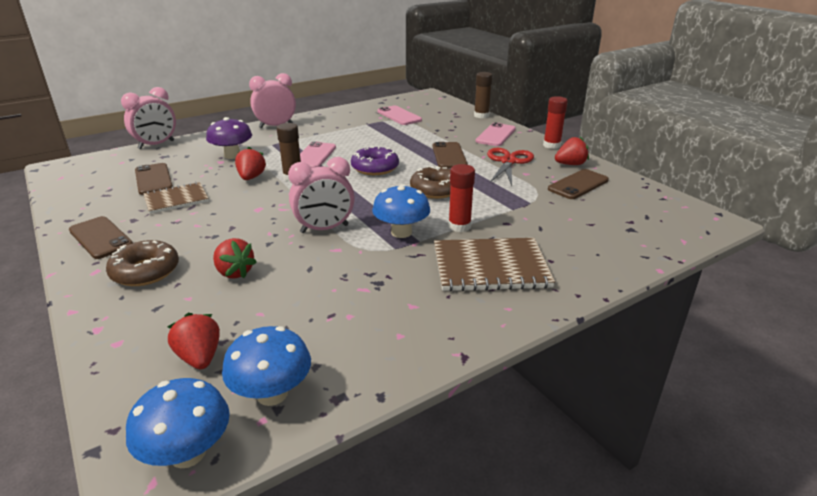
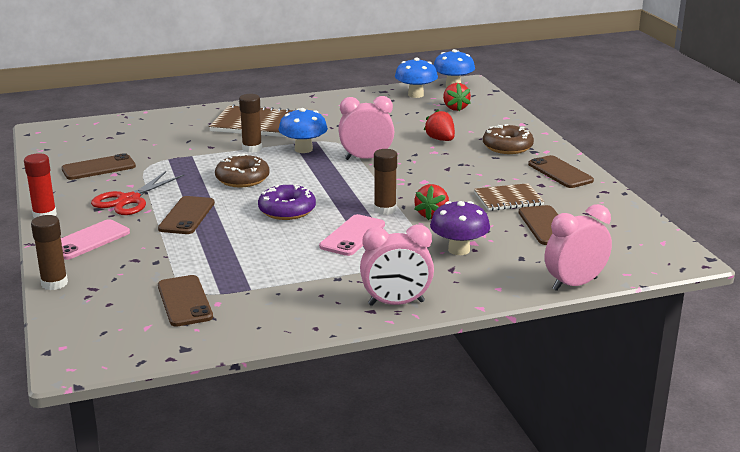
camera: 165 degrees left, 5 degrees down
pink phone [377,105,422,125] -> brown phone [158,275,213,327]
red glue stick [448,164,475,232] -> brown glue stick [239,94,262,152]
red strawberry [555,136,589,165] -> none

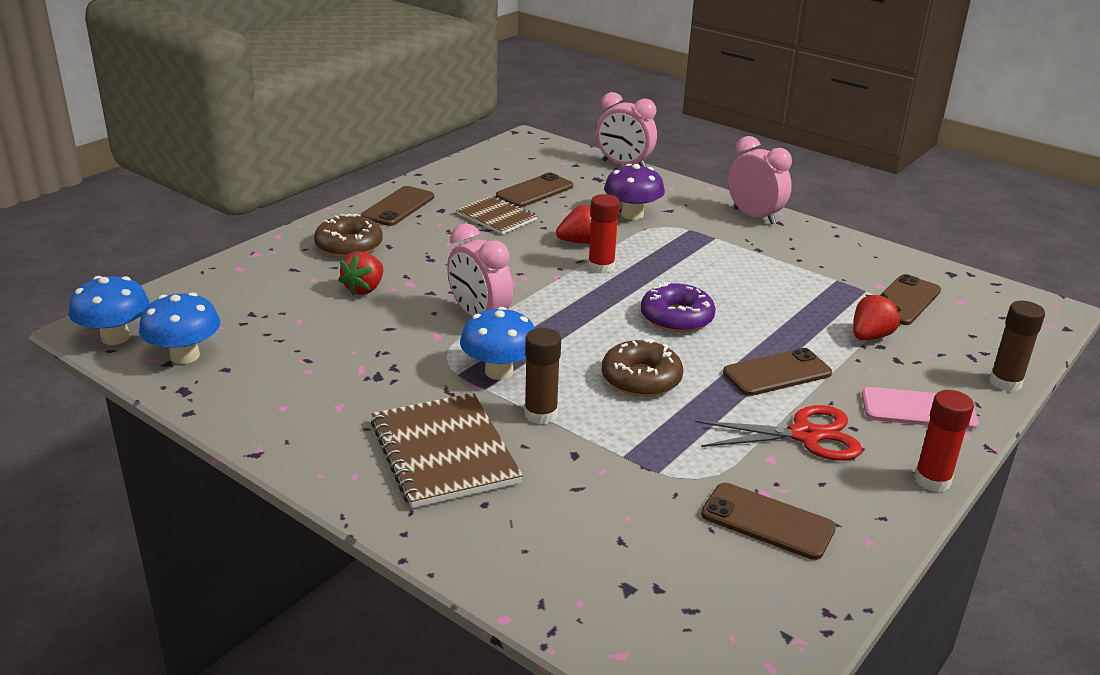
camera: 125 degrees left, 5 degrees up
pink phone [319,214,385,256] -> none
brown glue stick [374,149,397,215] -> red glue stick [588,194,620,274]
red strawberry [443,83,471,111] -> red strawberry moved to [853,293,901,340]

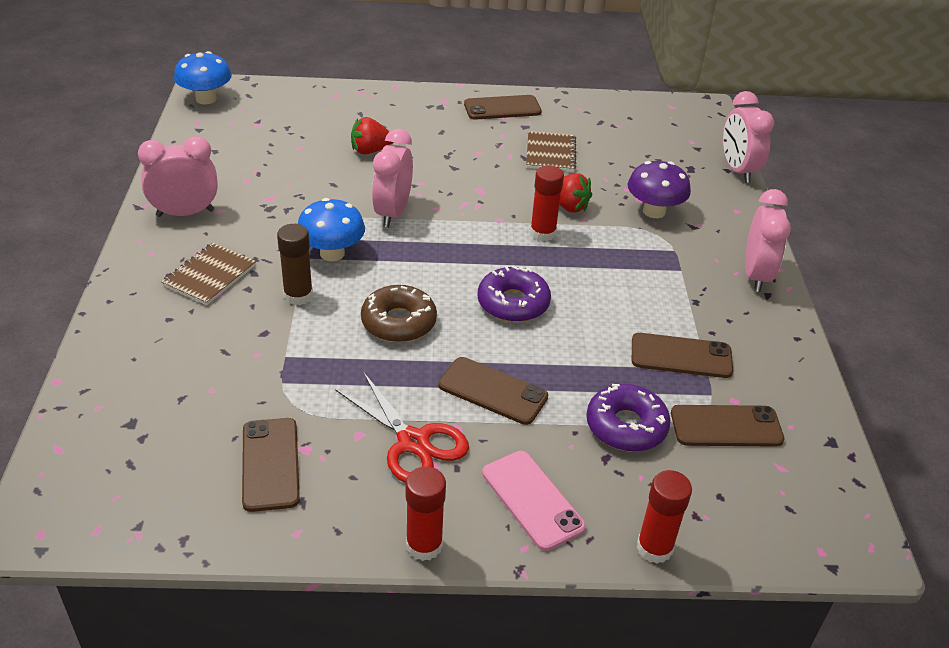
camera: 50 degrees right, 10 degrees up
blue mushroom [139,292,220,364] -> none
brown donut [314,214,383,258] -> none
brown notebook [371,393,523,508] -> brown notebook [161,243,256,305], size x0.64
brown phone [496,172,573,207] -> brown phone moved to [632,333,733,378]
red strawberry [853,293,901,340] -> purple donut [586,384,671,452]
brown glue stick [989,301,1045,392] -> red glue stick [637,470,692,564]
none -> pink clock [138,136,218,217]

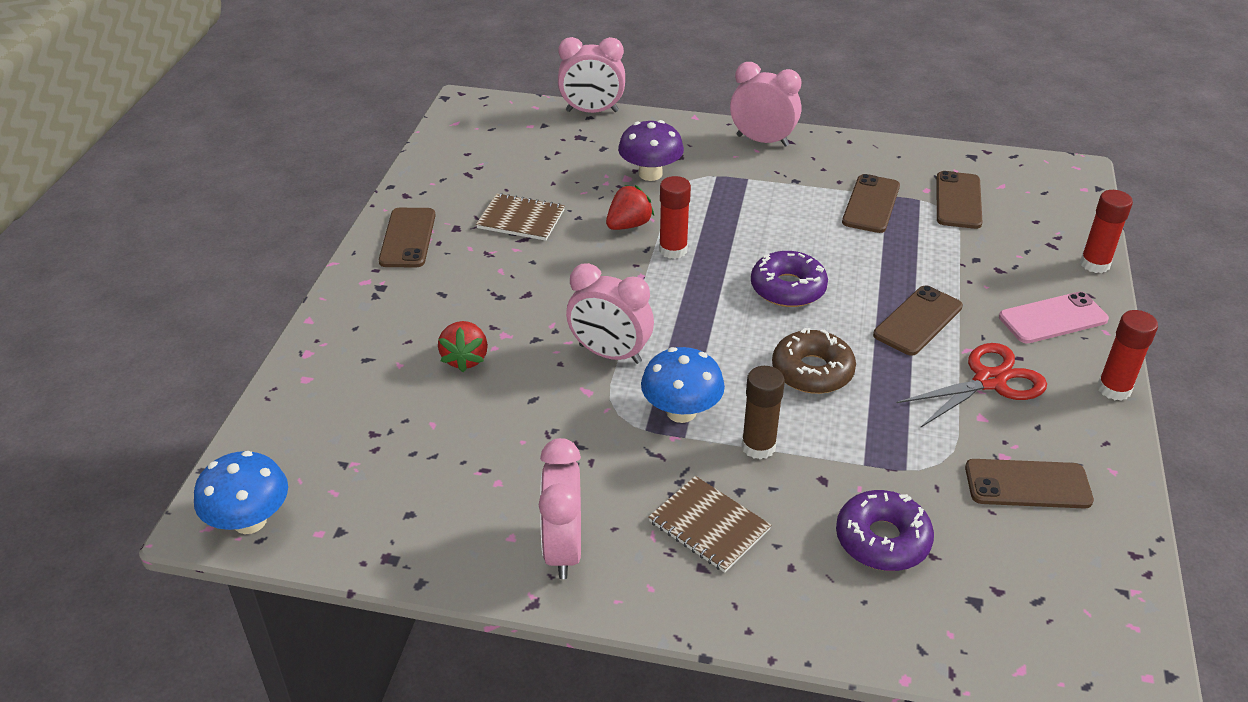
camera: 75 degrees left, 0 degrees up
purple donut [586,384,671,452] -> purple donut moved to [836,490,934,571]

